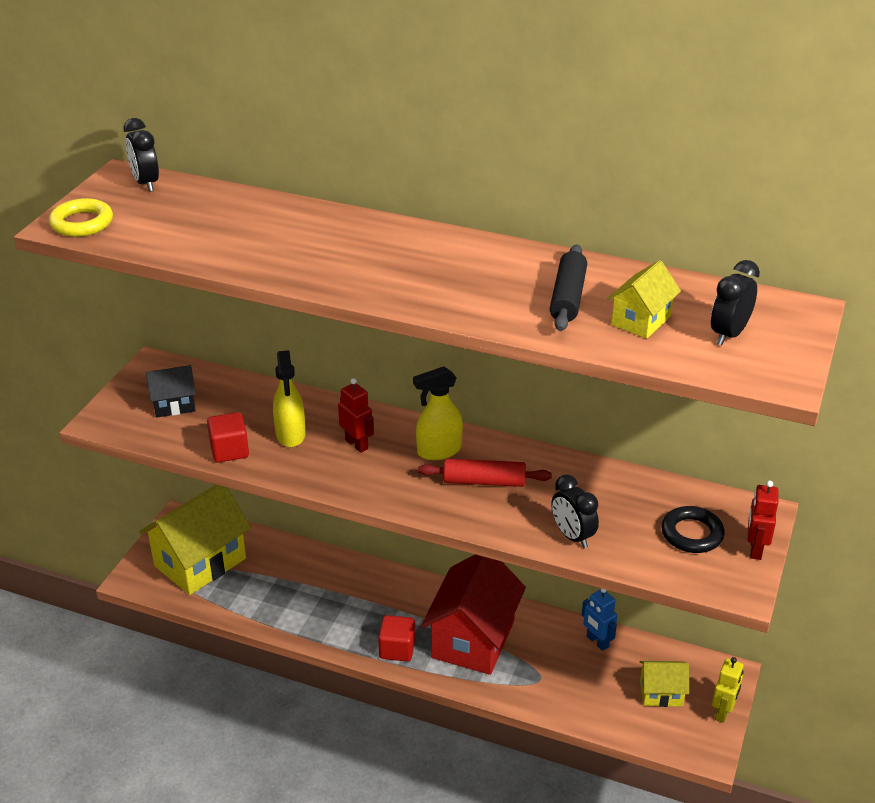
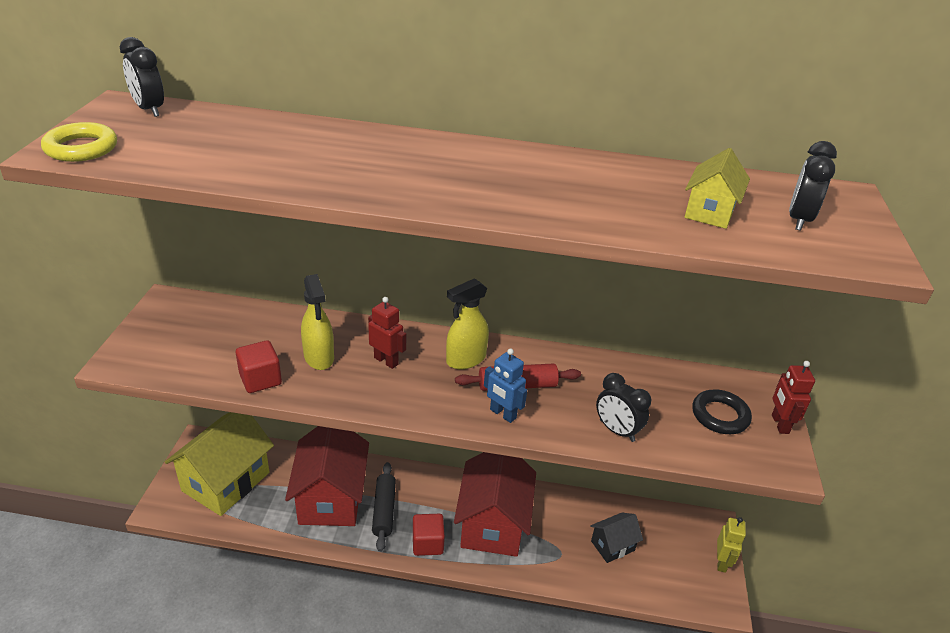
camera: 15 degrees left, 0 degrees up
black house [146,365,196,418] -> black house moved to [590,513,643,563]
black rolling pin [550,244,587,331] -> black rolling pin moved to [372,462,396,552]
blue robot [582,588,617,651] -> blue robot moved to [484,348,527,423]
yellow house [639,661,689,707] -> none
none -> red house [285,426,369,526]

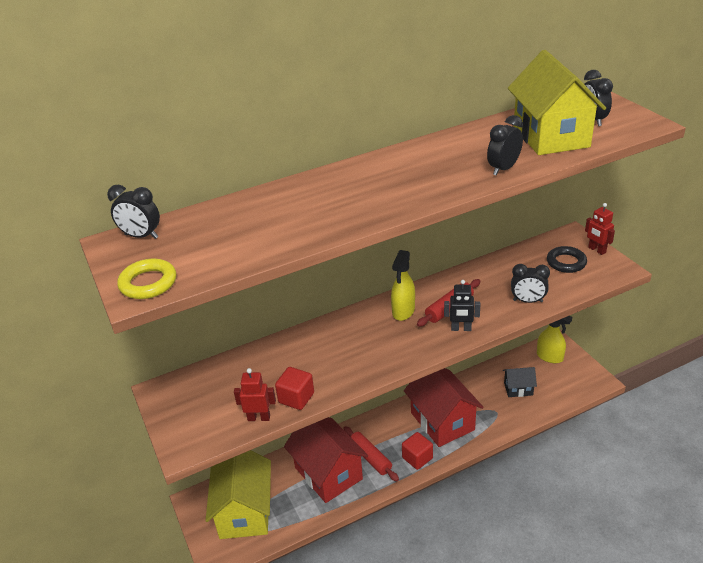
camera: 30 degrees left, 0 degrees up
yellow spray bottle [301,274,334,370] -> yellow spray bottle moved to [537,316,572,363]
red robot [368,297,406,369] -> red robot moved to [234,368,276,421]
black rolling pin [372,462,396,552] -> red rolling pin [343,426,399,482]
blue robot [484,348,527,423] -> black robot [444,280,480,331]
black house [590,513,643,563] -> black house turned 60 degrees clockwise [503,367,537,397]
yellow house [685,148,750,229] -> yellow house [508,50,606,155], size x2.02
yellow robot [717,517,746,573] -> none
none -> black clock [487,115,523,175]

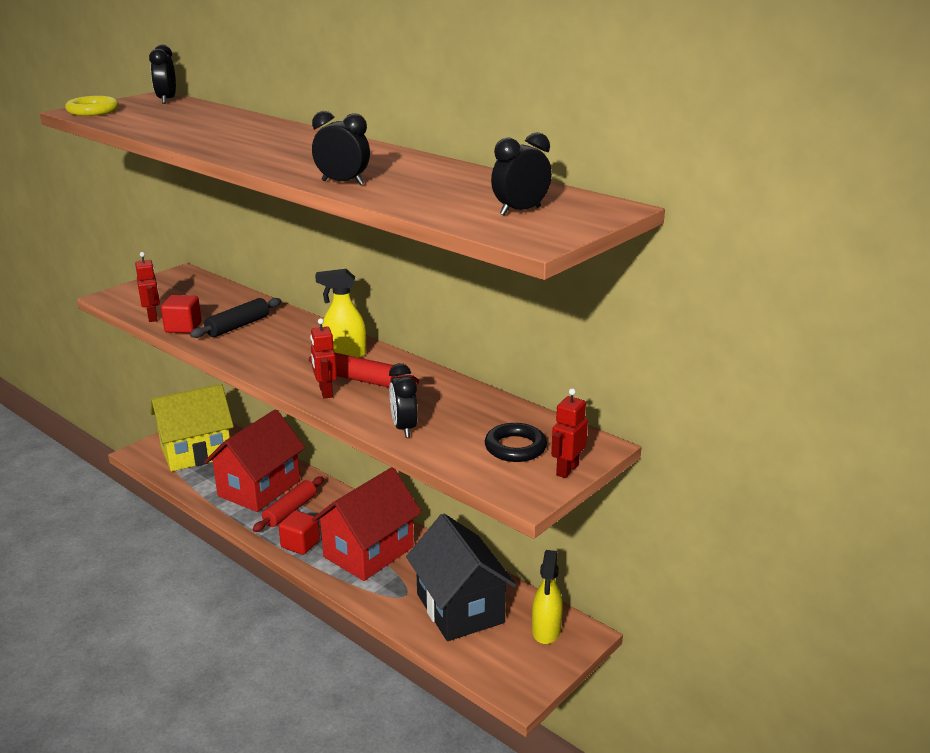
camera: 65 degrees right, 10 degrees down
black robot [444,280,480,331] -> red robot [310,318,337,399]
black house [503,367,537,397] -> black house [406,514,516,641], size x2.02
yellow house [508,50,606,155] -> none
none -> black rolling pin [190,298,281,338]

